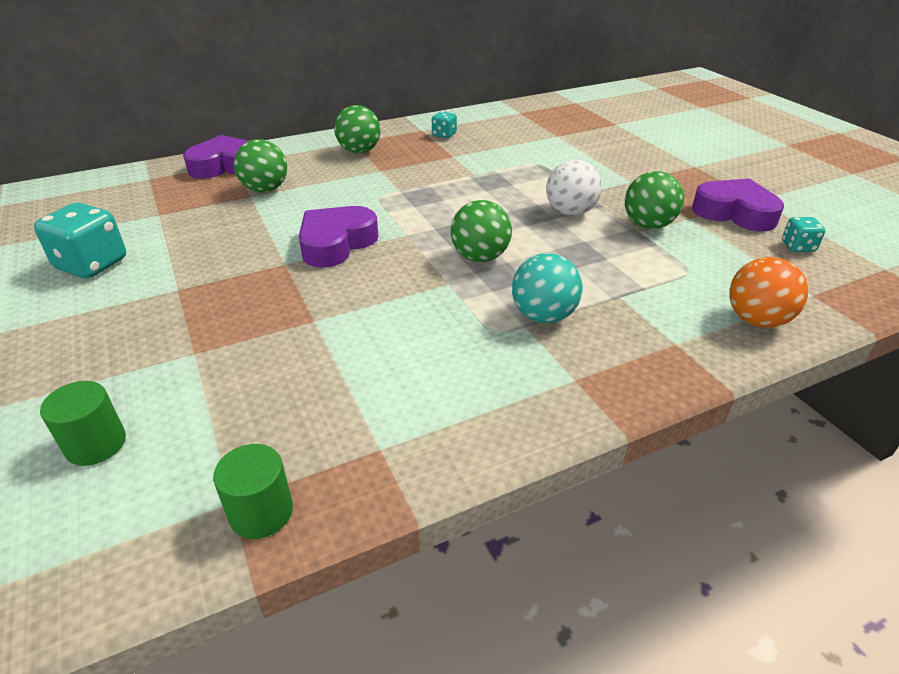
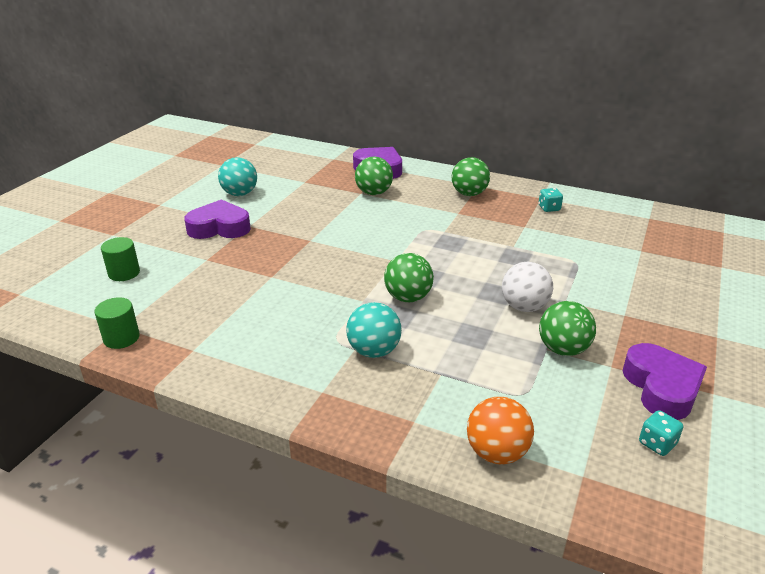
camera: 50 degrees right, 5 degrees down
turquoise dice [34,202,126,278] -> turquoise ball [218,157,257,196]
purple heart [299,206,378,268] -> purple heart moved to [184,199,251,239]

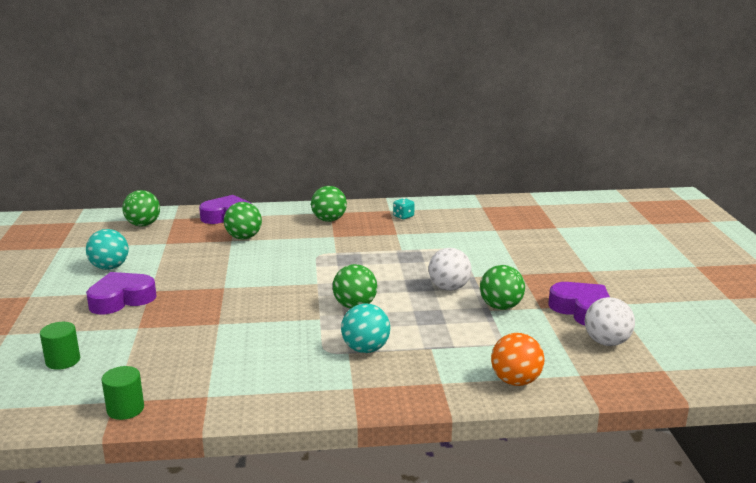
camera: 30 degrees left, 10 degrees down
turquoise dice [639,410,683,456] -> white ball [585,297,635,346]
none -> green ball [122,190,160,226]

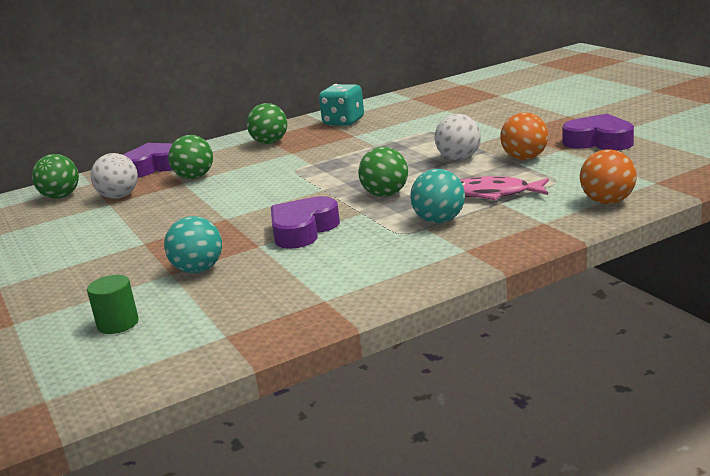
camera: 20 degrees left, 0 degrees up
turquoise ball [86,229,129,270] -> turquoise ball moved to [164,216,222,273]
purple heart [86,272,157,314] -> purple heart moved to [271,196,340,249]
green cylinder [101,366,144,420] -> none
turquoise dice [393,198,415,219] -> turquoise dice [319,84,364,126], size x1.90
green ball [480,265,525,310] -> orange ball [500,112,548,160]
white ball [585,297,635,346] -> white ball moved to [91,153,138,199]
none -> pink fish [460,176,549,200]

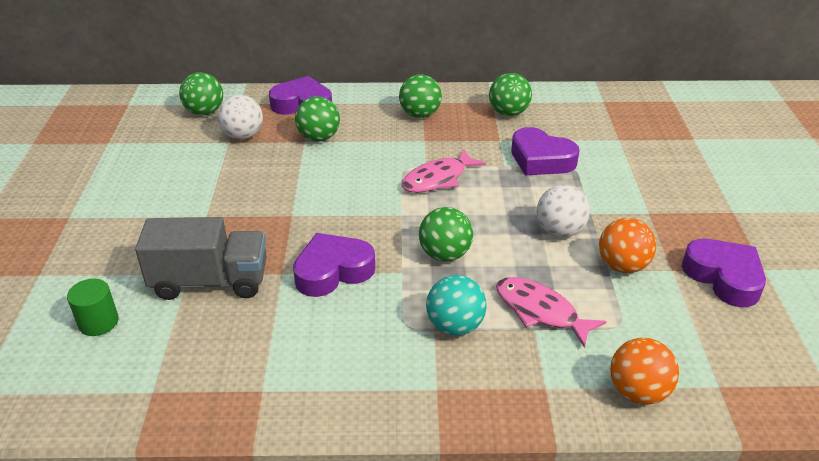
camera: 25 degrees right, 15 degrees up
turquoise ball [164,216,222,273] -> grey truck [135,217,267,300]
turquoise dice [319,84,364,126] -> green ball [489,73,532,116]
none -> pink fish [402,149,486,193]
none -> purple heart [511,127,580,176]

